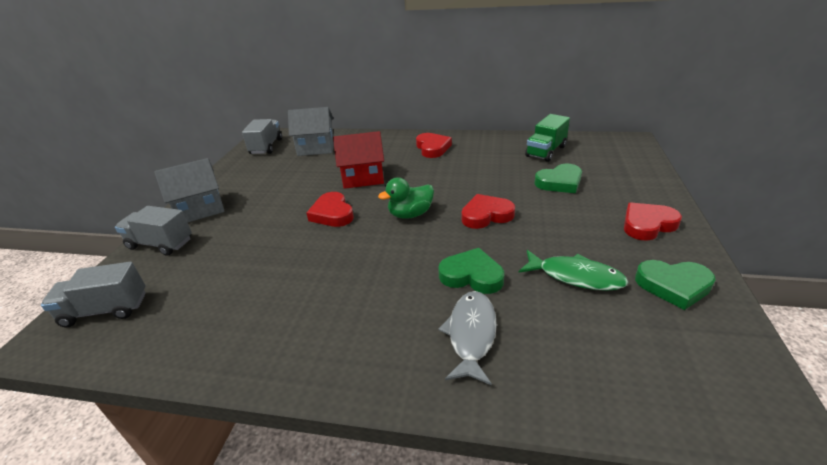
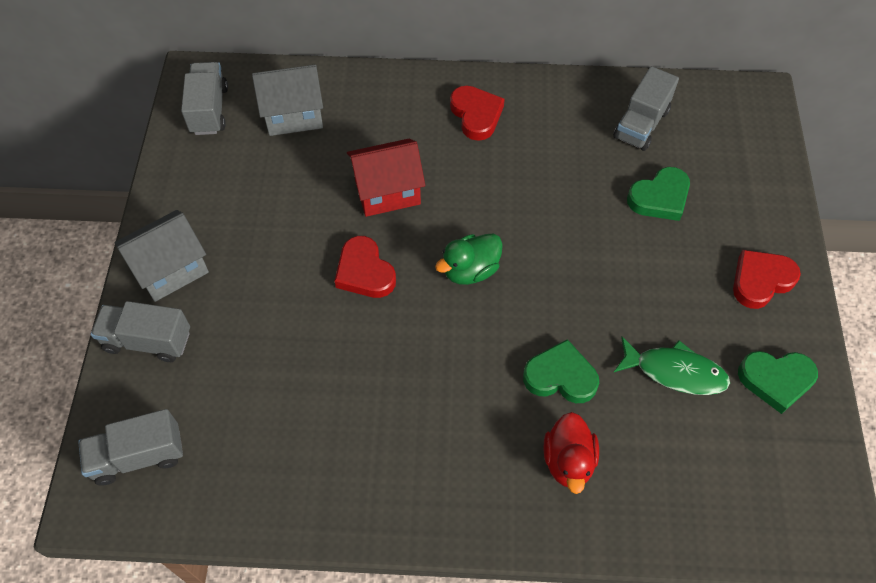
camera: 10 degrees left, 25 degrees up
grey fish [438,291,497,386] -> red duck [543,412,599,494]
red heart [461,194,515,229] -> none
green truck [525,114,570,162] -> grey truck [613,66,679,151]

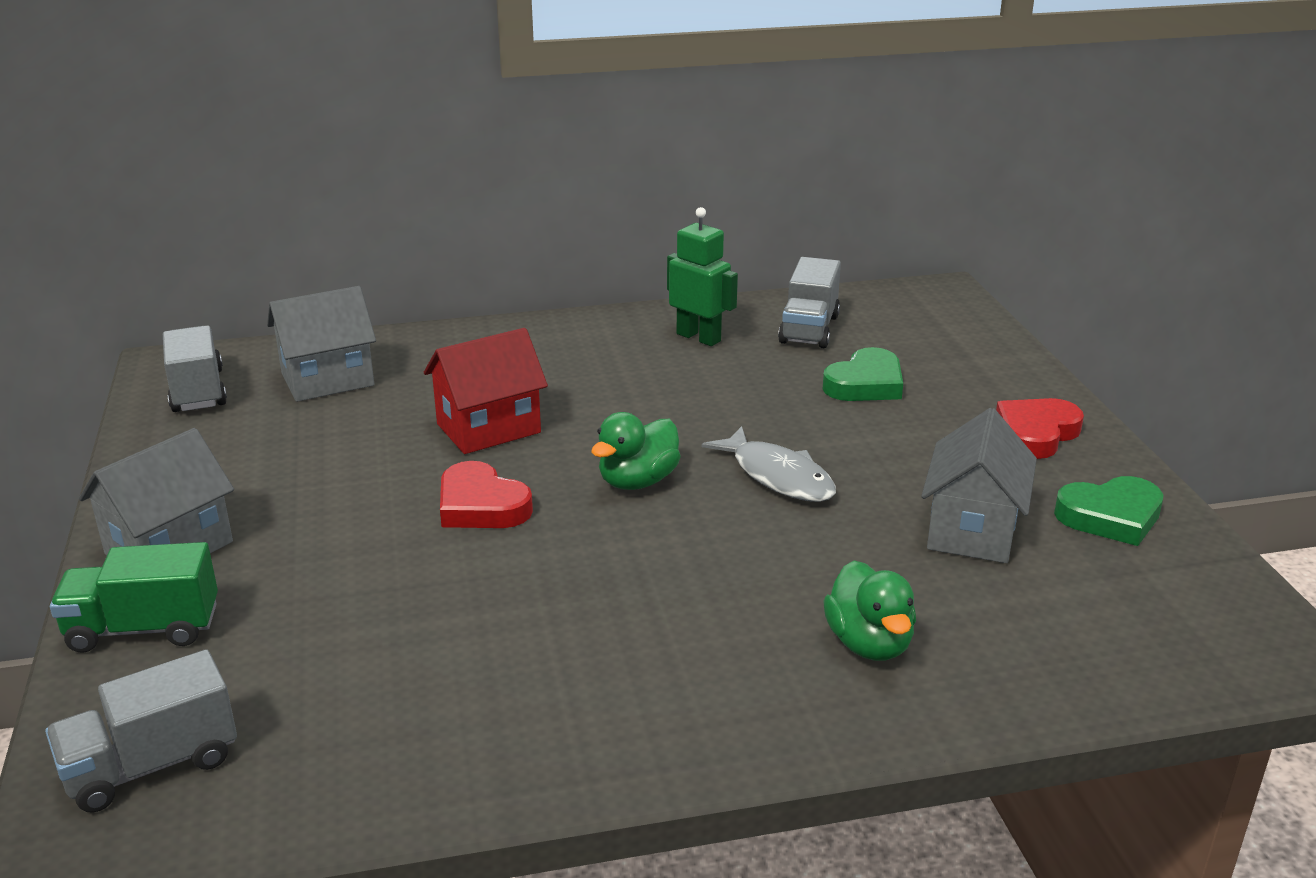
camera: 15 degrees left, 30 degrees down
grey truck [90,301,190,362] -> green truck [50,542,218,653]
red heart [450,86,505,141] -> none
green heart [523,339,599,403] -> none
red duck [543,412,599,494] -> green duck [823,561,916,661]
green fish [613,337,730,395] -> grey house [921,408,1037,563]
none -> green robot [667,207,738,346]
none -> grey fish [701,426,836,502]

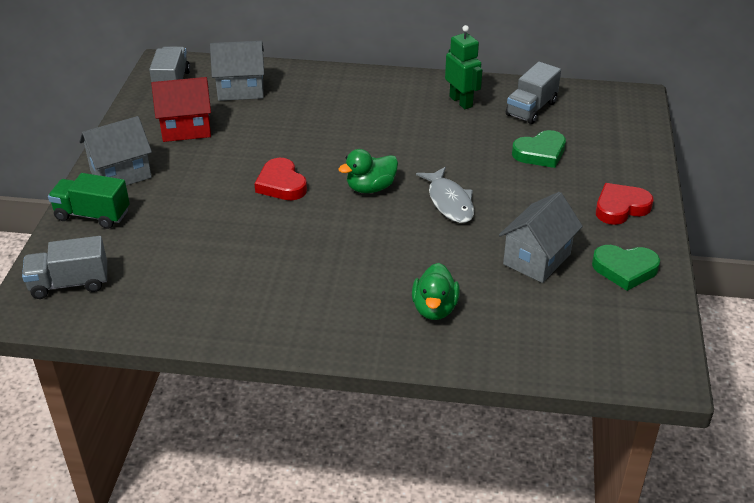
camera: 20 degrees right, 10 degrees up
red house [424,328,548,454] -> red house moved to [151,77,211,142]

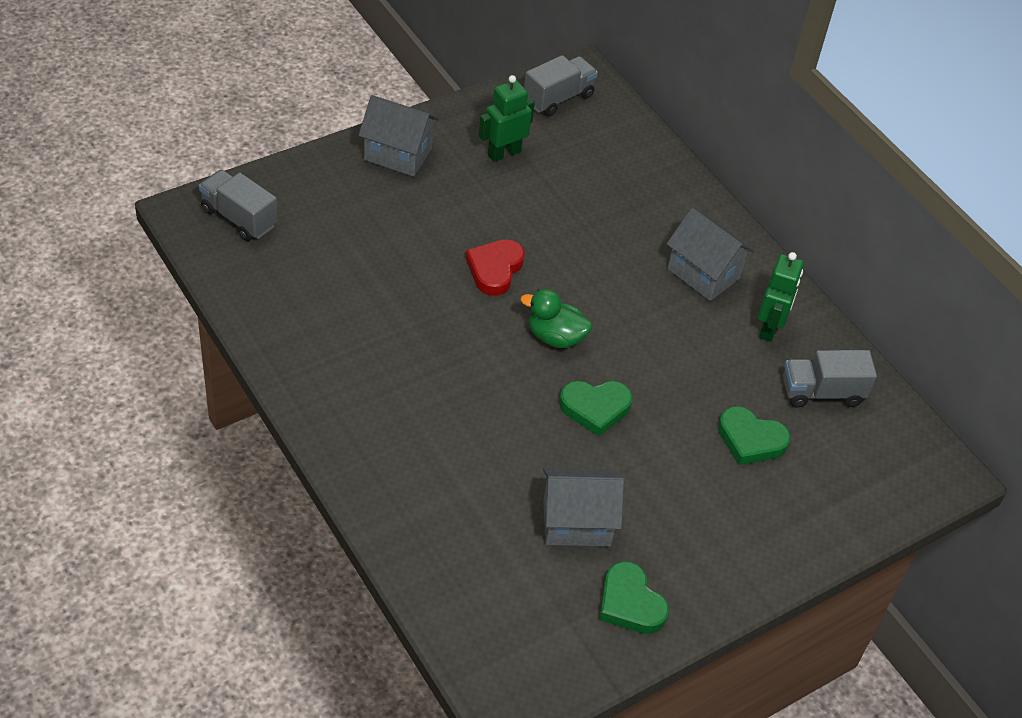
camera: 45 degrees right, 10 degrees up
green truck [48,173,130,229] -> none
red house [151,77,211,142] -> green robot [479,75,535,162]
grey house [210,41,264,101] -> grey house moved to [667,208,755,301]
green duck [412,263,460,320] -> none
grey fish [416,167,474,223] -> green heart [559,381,632,436]
red heart [596,183,654,225] -> none

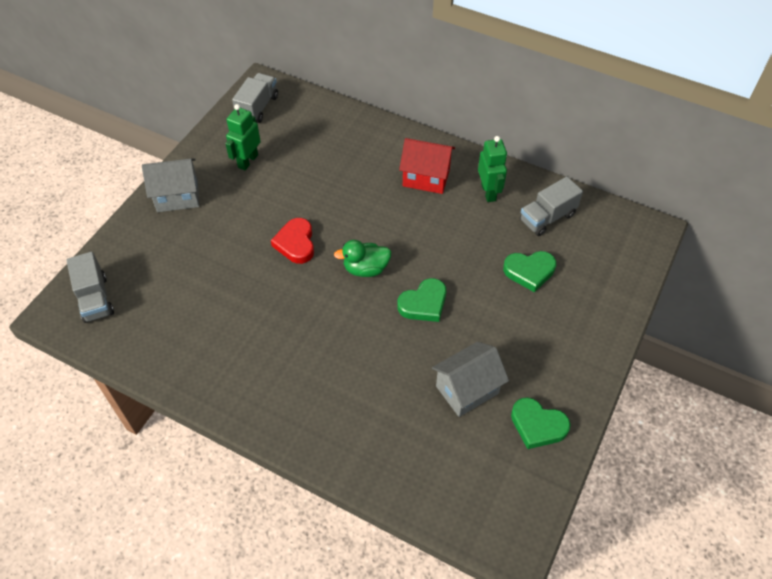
camera: 25 degrees left, 5 degrees up
grey truck [199,170,278,241] -> grey truck turned 120 degrees counterclockwise [66,252,114,323]
grey house [667,208,755,301] -> red house [399,138,455,194]

